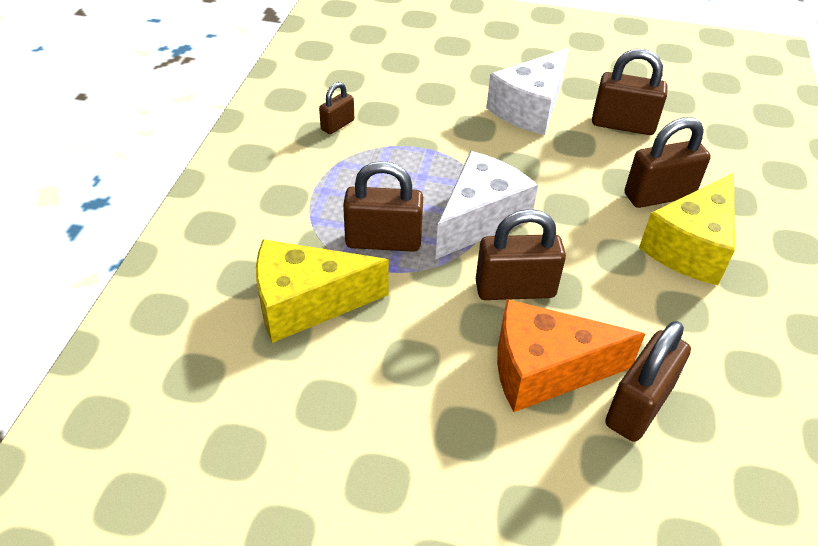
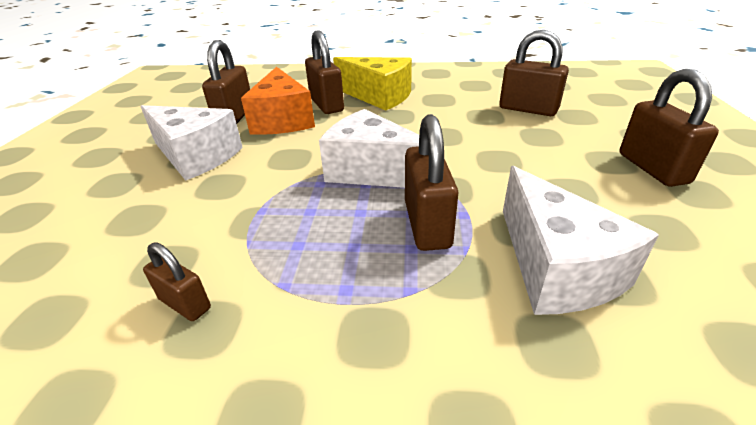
camera: 95 degrees left, 10 degrees down
yellow cheese [256,239,389,343] -> white cheese [503,166,659,315]
brown padlock [476,209,566,300] -> brown padlock moved to [620,69,719,187]
orange cheese [497,299,645,412] -> orange cheese moved to [241,67,315,135]

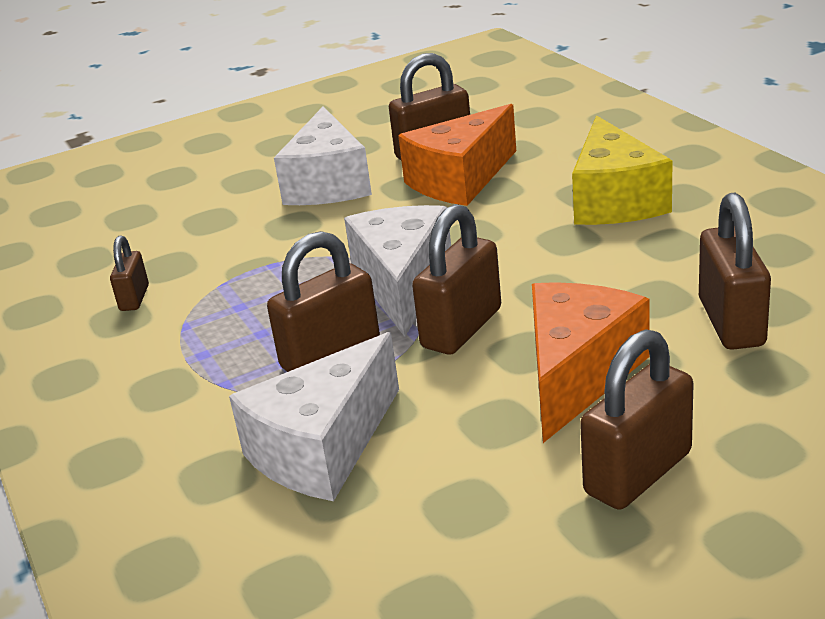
camera: 60 degrees right, 5 degrees down
brown padlock [305,30,344,114] -> brown padlock moved to [412,204,501,355]
none -> orange cheese [532,282,649,443]

